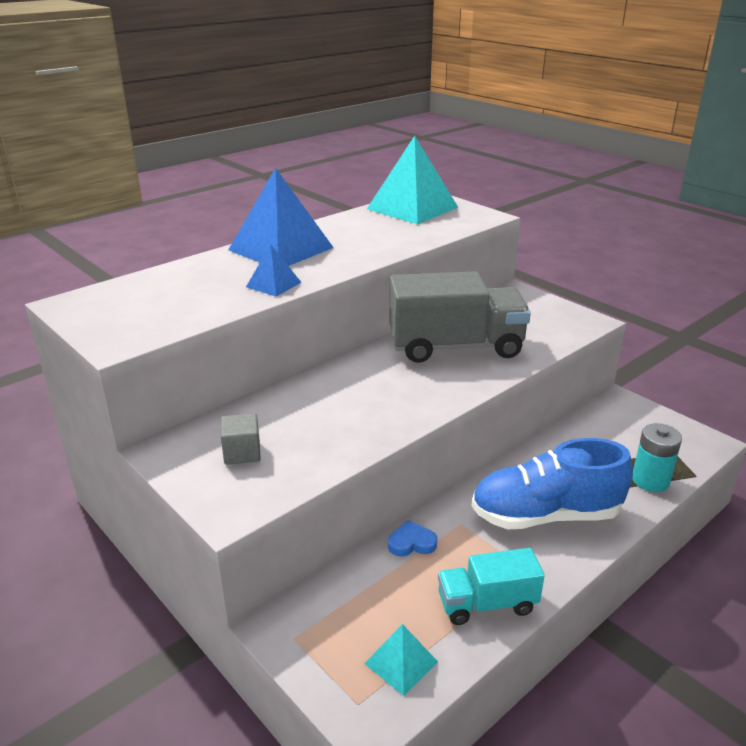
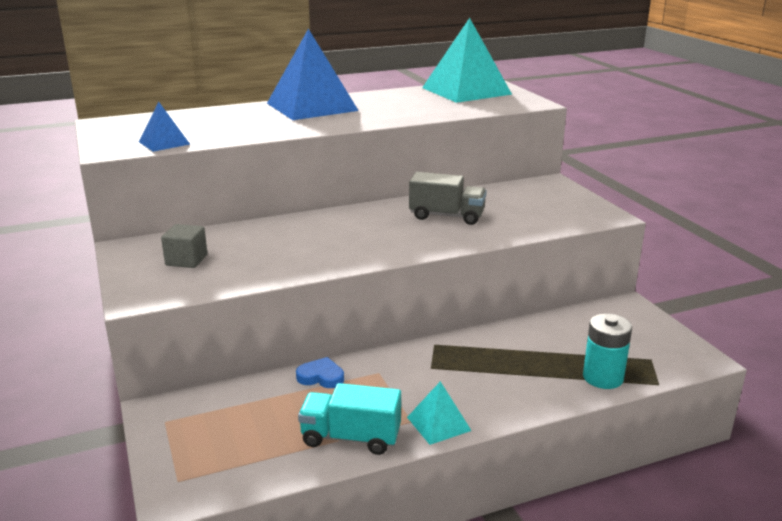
camera: 20 degrees right, 5 degrees down
blue pyramid [246,244,302,297] -> blue pyramid moved to [139,102,190,152]
turquoise pyramid [364,624,438,696] -> turquoise pyramid moved to [407,381,472,445]
grey truck [389,271,531,363] -> grey truck [409,172,487,225], size x0.56
blue shoe [471,438,633,529] -> none

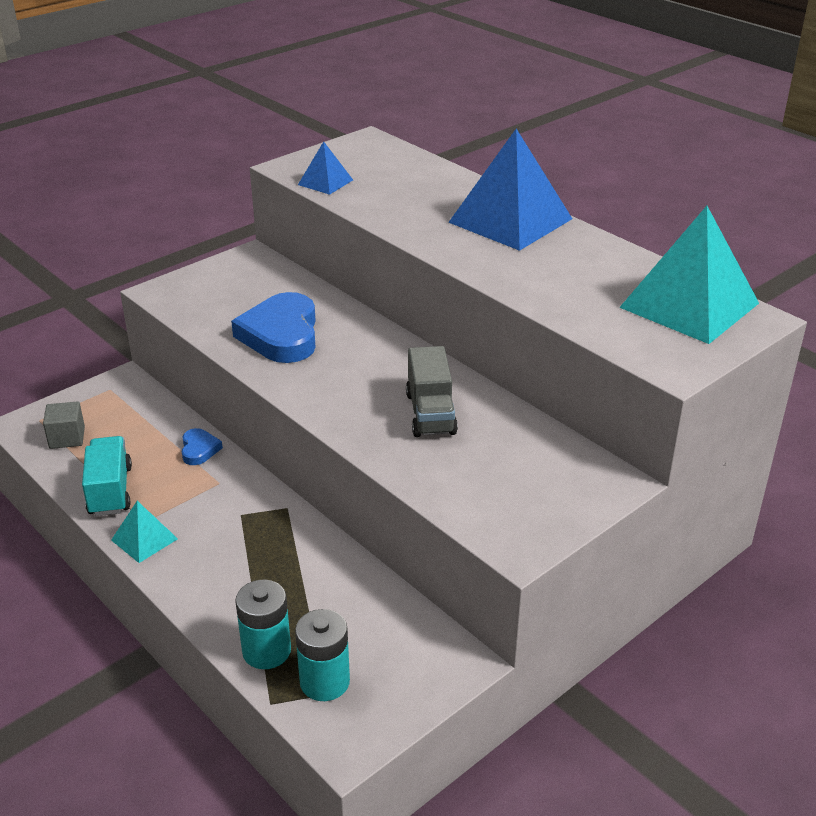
camera: 70 degrees right, 10 degrees up
grey cube [161,224,208,268] -> grey cube moved to [43,401,85,449]
none -> blue heart [231,292,316,363]
none -> turquoise battery [295,609,350,701]

